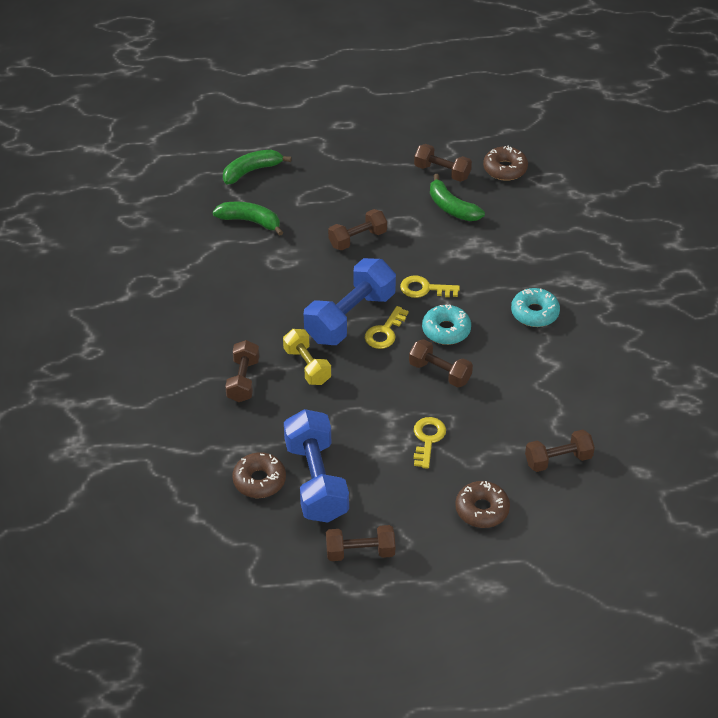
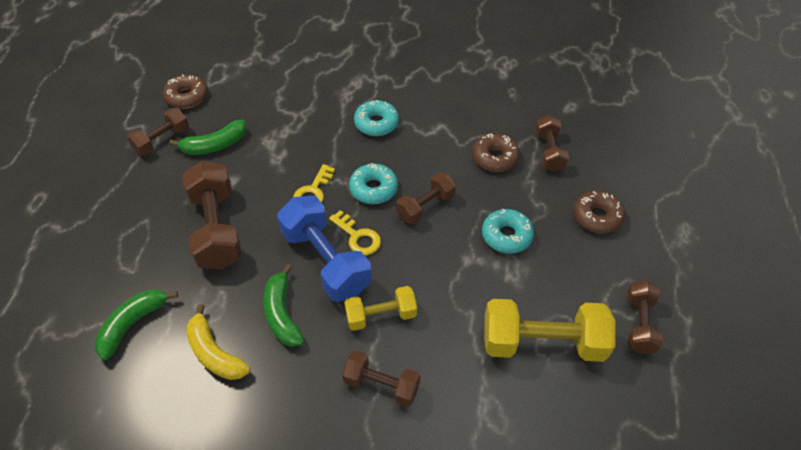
camera: 75 degrees left, 5 degrees up
green banana [223,150,292,184] -> green banana moved to [263,264,304,347]
brown donut [232,452,286,498] -> brown donut moved to [473,134,520,172]
blue dumbbell [284,409,349,523] -> yellow dumbbell [484,299,616,362]
brown dumbbell [328,209,387,251] -> brown dumbbell [182,161,242,270], size x1.70
yellow key [414,417,446,469] -> turquoise donut [482,209,534,254]
none -> yellow banana [186,304,250,380]

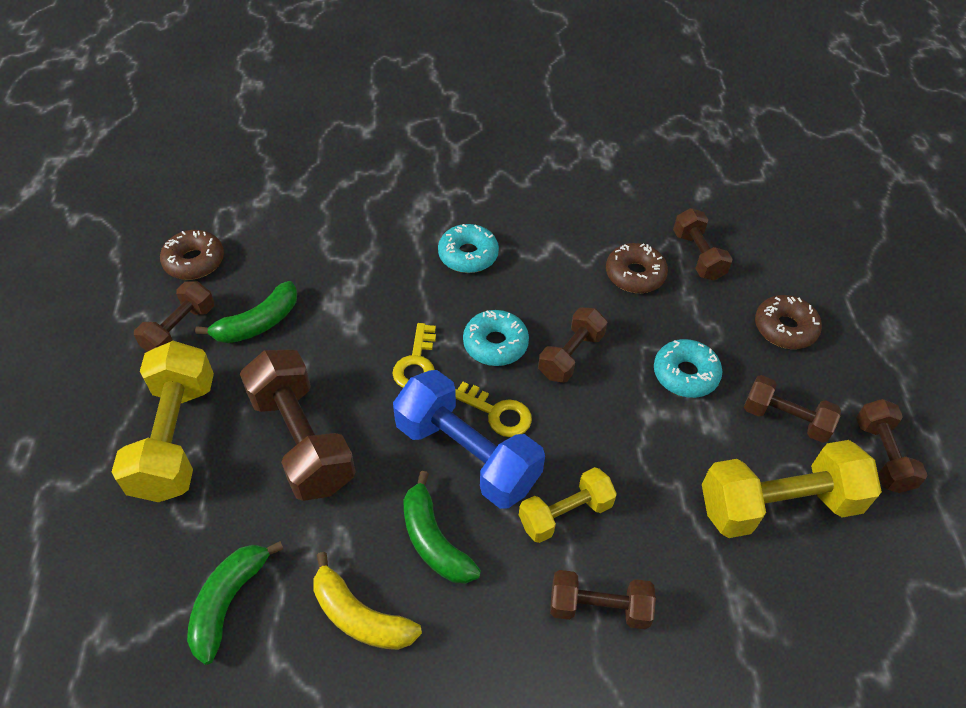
camera: 15 degrees left, 0 degrees up
none -> yellow dumbbell [112,341,214,502]
none -> brown dumbbell [744,375,841,443]

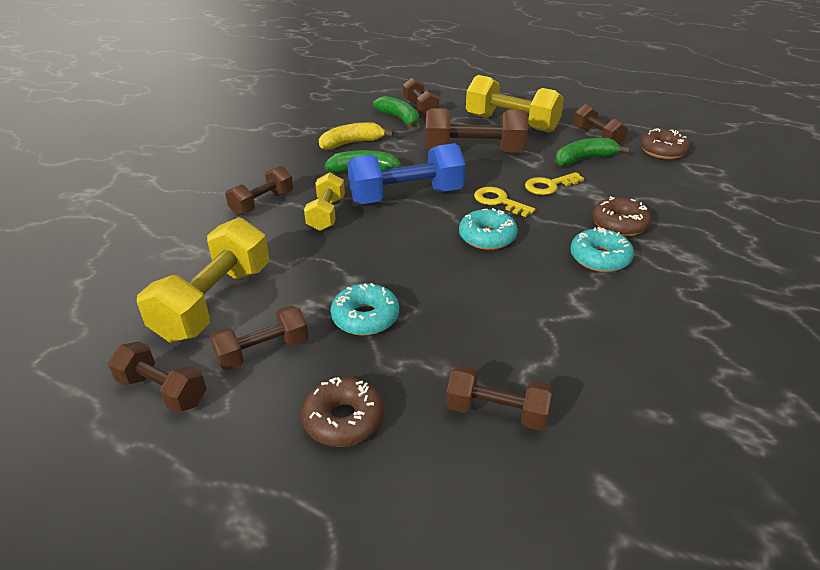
camera: 125 degrees right, 15 degrees down
green banana [195,281,297,343] -> green banana turned 75 degrees clockwise [555,138,630,166]
yellow key [455,382,532,437] -> yellow key moved to [525,172,584,195]
brown dumbbell [538,307,607,383] -> brown dumbbell moved to [403,78,439,115]
brown donut [606,243,668,293] -> brown donut moved to [592,196,652,236]

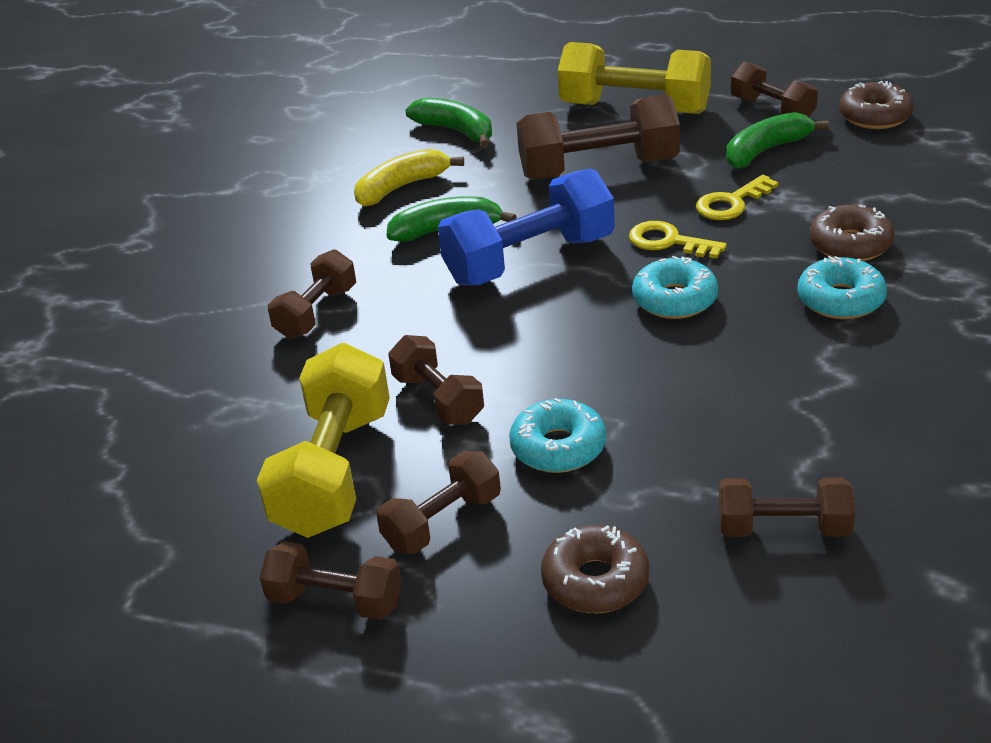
camera: 10 degrees left, 0 degrees up
yellow dumbbell [304,172,345,231] -> none
brown dumbbell [403,78,439,115] -> brown dumbbell moved to [388,335,484,425]

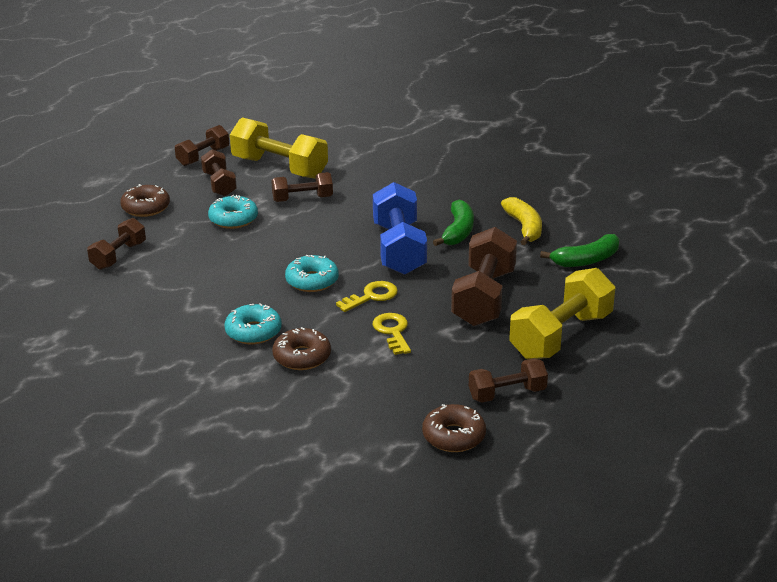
camera: 110 degrees right, 5 degrees down
brown dumbbell [268,249,356,339] -> none
green banana [726,112,829,169] -> none

